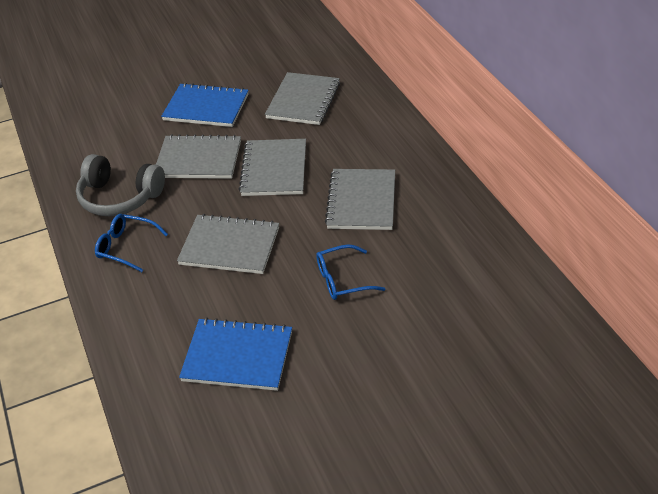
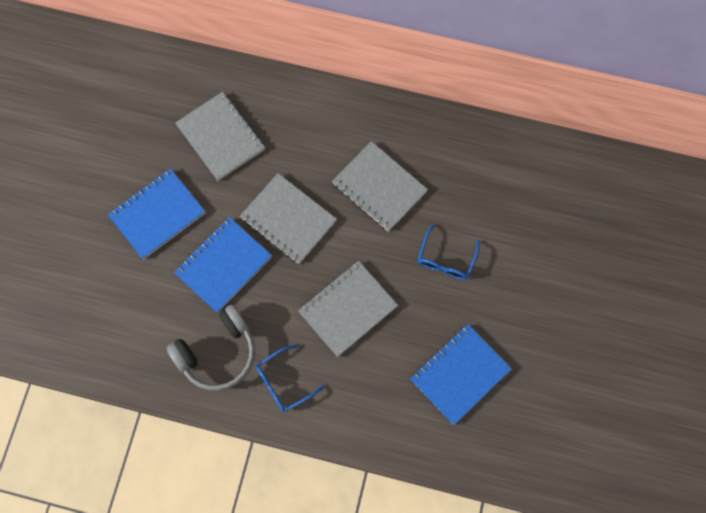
camera: 55 degrees left, 30 degrees up
grey notebook [156,135,241,179] -> blue notebook [174,217,272,313]

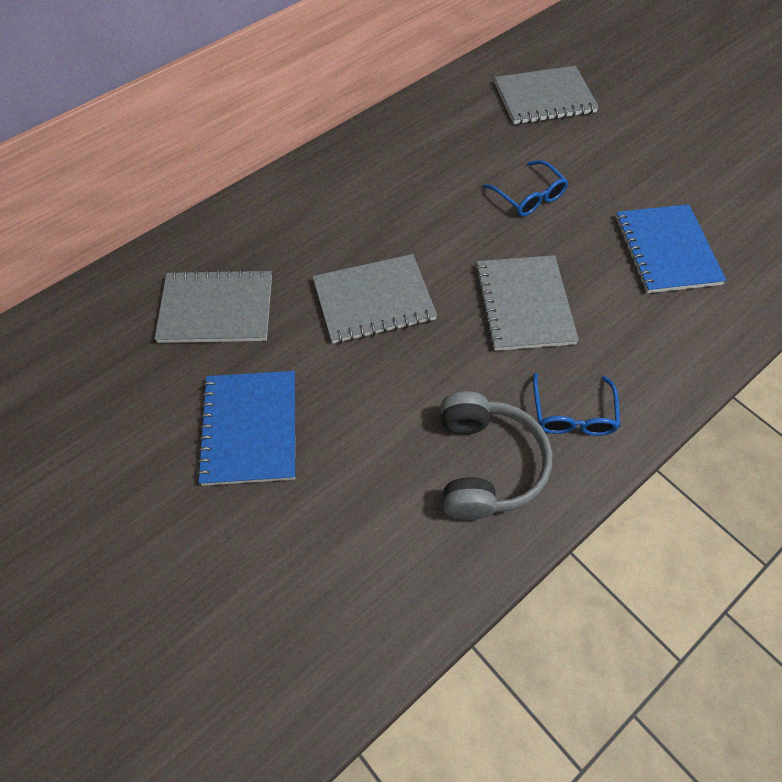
camera: 55 degrees left, 15 degrees down
blue notebook [174,217,272,313] -> none
grey notebook [332,141,428,232] -> grey notebook moved to [494,66,599,124]

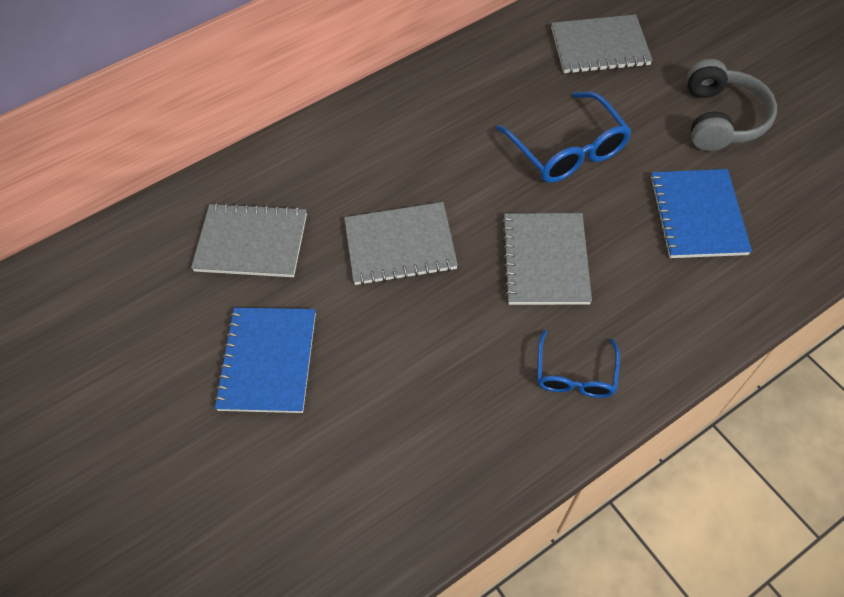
camera: 10 degrees right, 0 degrees up
grey headphones [440,391,552,520] -> grey headphones moved to [687,59,777,151]
blue glasses [483,160,568,216] -> blue glasses [496,91,631,183], size x1.61

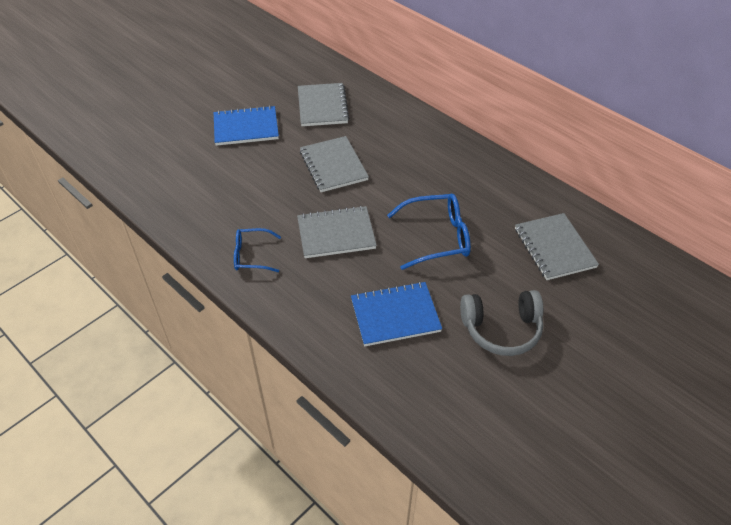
camera: 75 degrees right, 10 degrees down
blue glasses [496,91,631,183] -> blue glasses turned 150 degrees counterclockwise [387,194,471,270]

